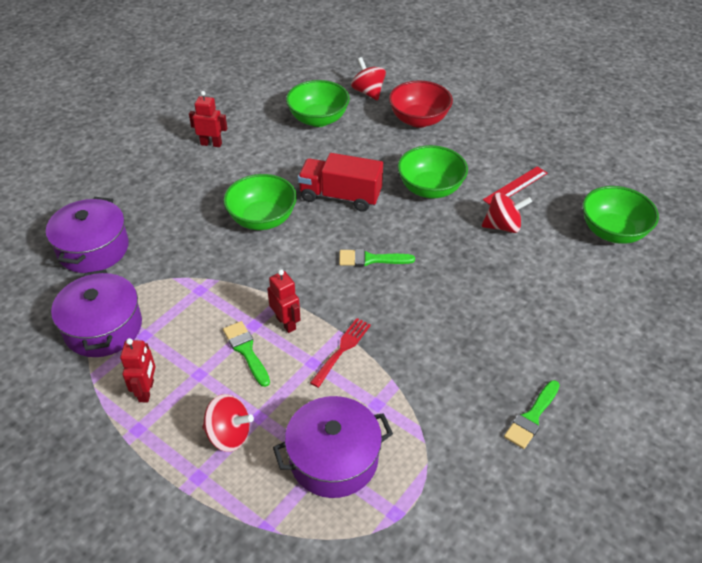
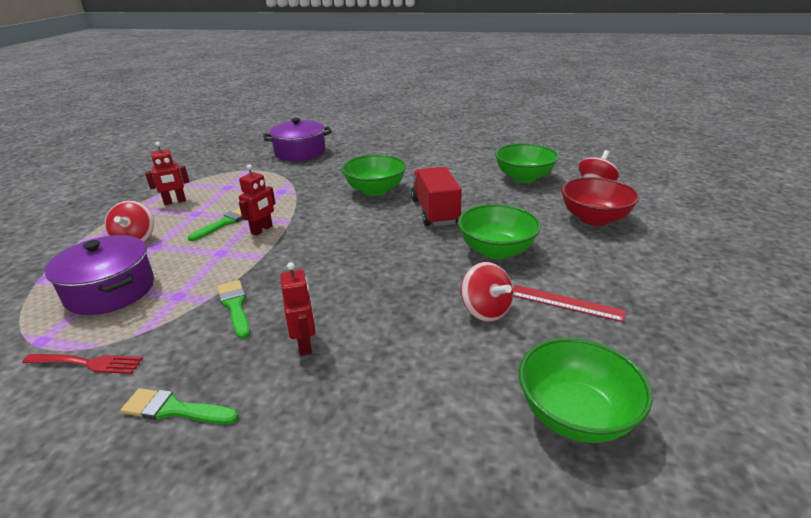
camera: 65 degrees right, 15 degrees down
purple pot [51,270,142,357] -> none
red robot [189,91,227,147] -> red robot moved to [280,262,316,355]
red fork [310,318,371,388] -> red fork moved to [22,354,143,374]
green brush [339,249,415,266] -> green brush moved to [217,280,250,339]

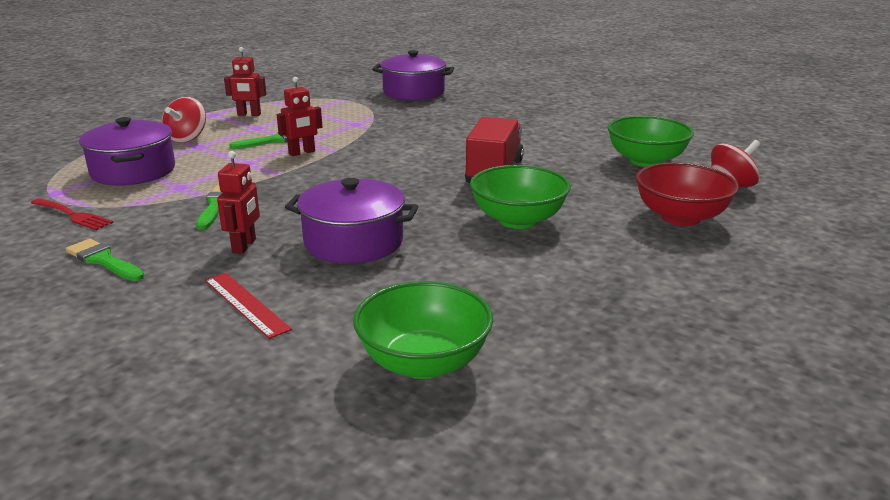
camera: 25 degrees right, 5 degrees down
green bowl [341,154,406,196] -> none
red spinning top [461,262,514,322] -> none
red ruler [513,285,626,322] -> red ruler moved to [205,273,292,339]
none -> purple pot [285,178,418,264]

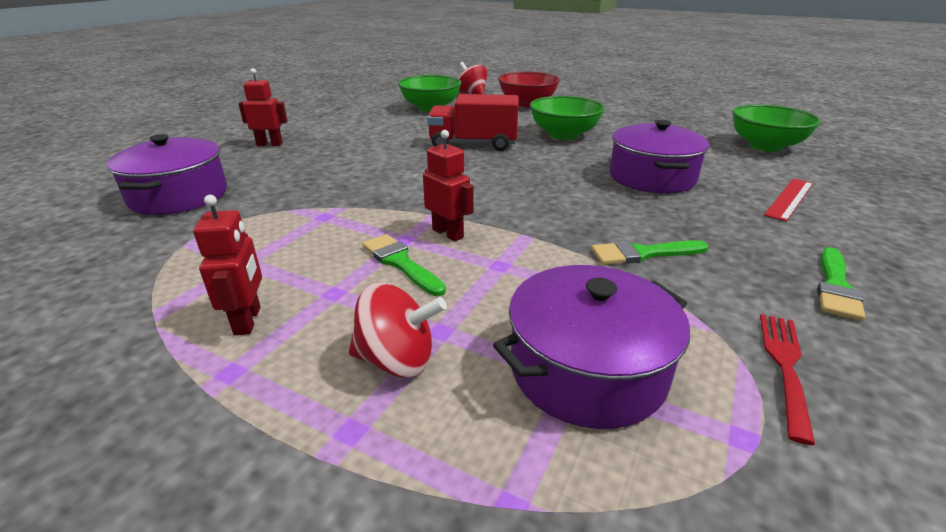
camera: 100 degrees left, 5 degrees up
red robot [217,151,260,254] -> red robot moved to [238,68,288,146]

